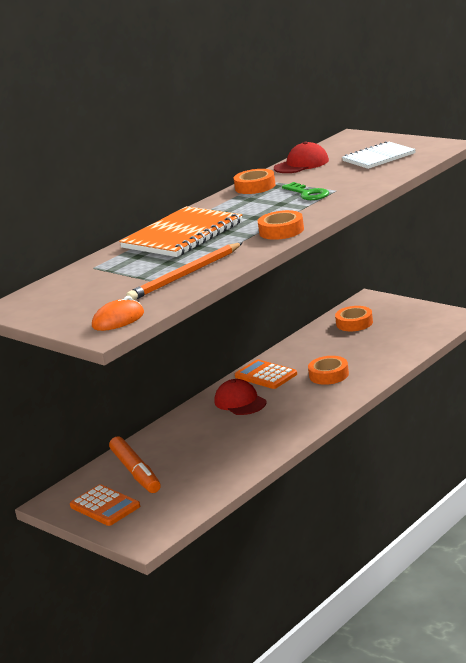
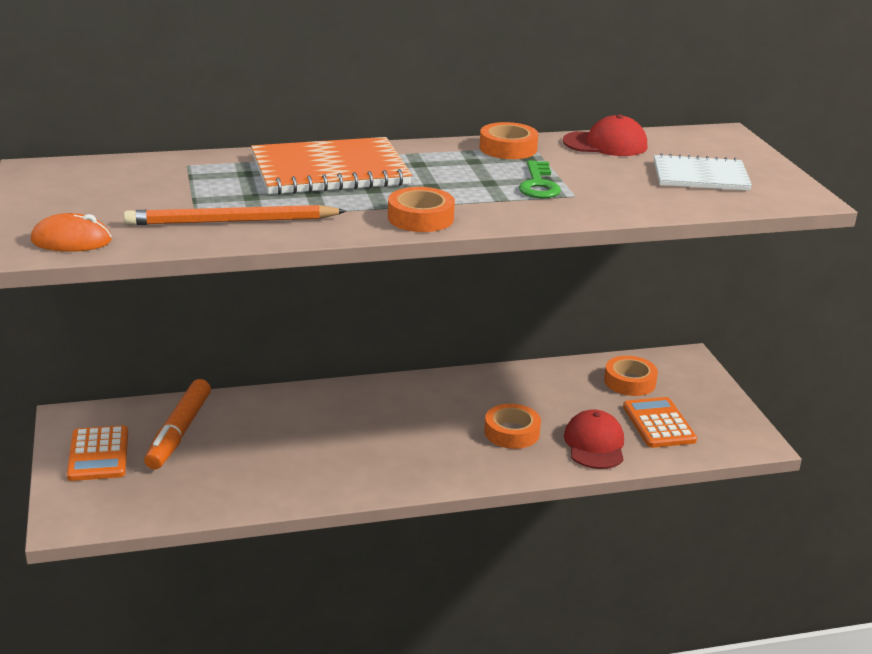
camera: 30 degrees right, 5 degrees up
red cap [214,379,266,415] -> red cap moved to [564,409,624,469]
orange calculator [235,359,297,389] -> orange calculator moved to [623,397,697,448]

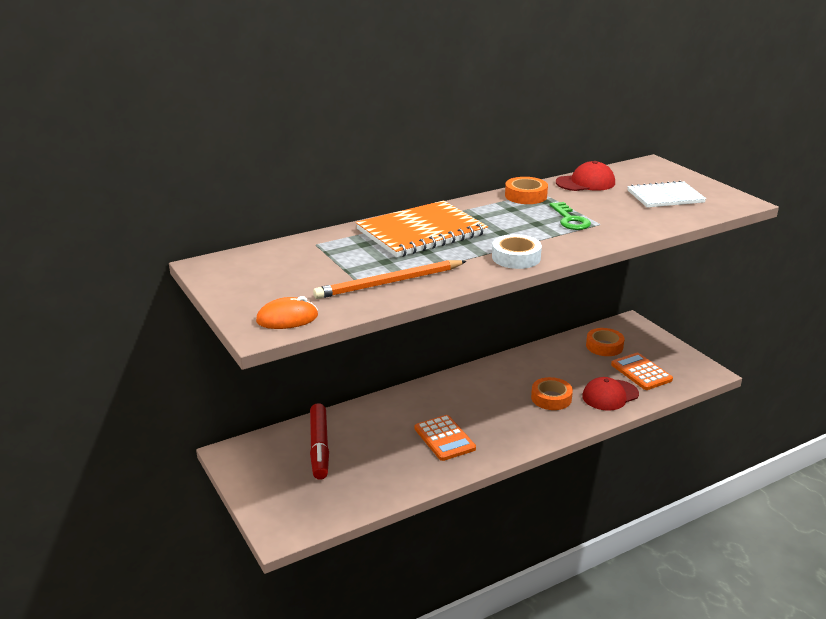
camera: 15 degrees left, 0 degrees up
orange calculator [67,425,128,481] -> orange calculator moved to [415,415,476,461]
orange marker [144,379,211,469] -> red marker [310,403,329,480]
orange tape [388,187,455,232] -> white tape [492,234,542,269]
red cap [564,409,624,469] -> red cap turned 105 degrees counterclockwise [582,377,639,411]

